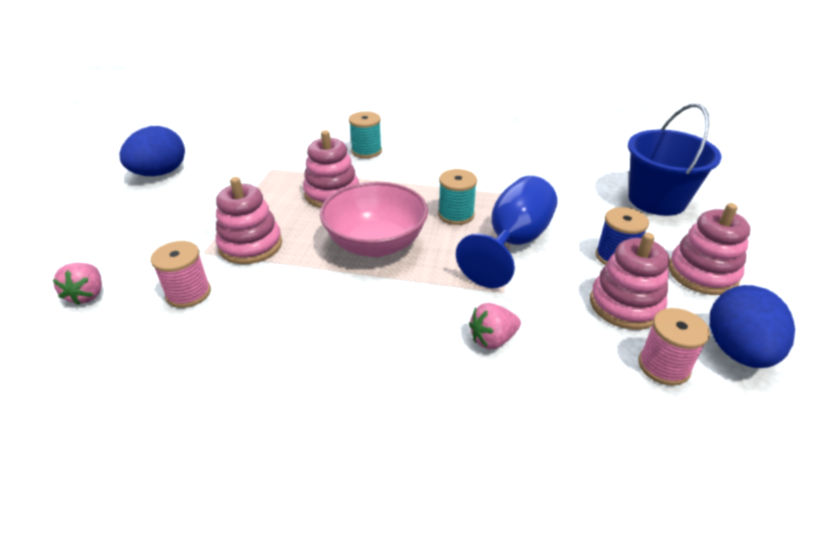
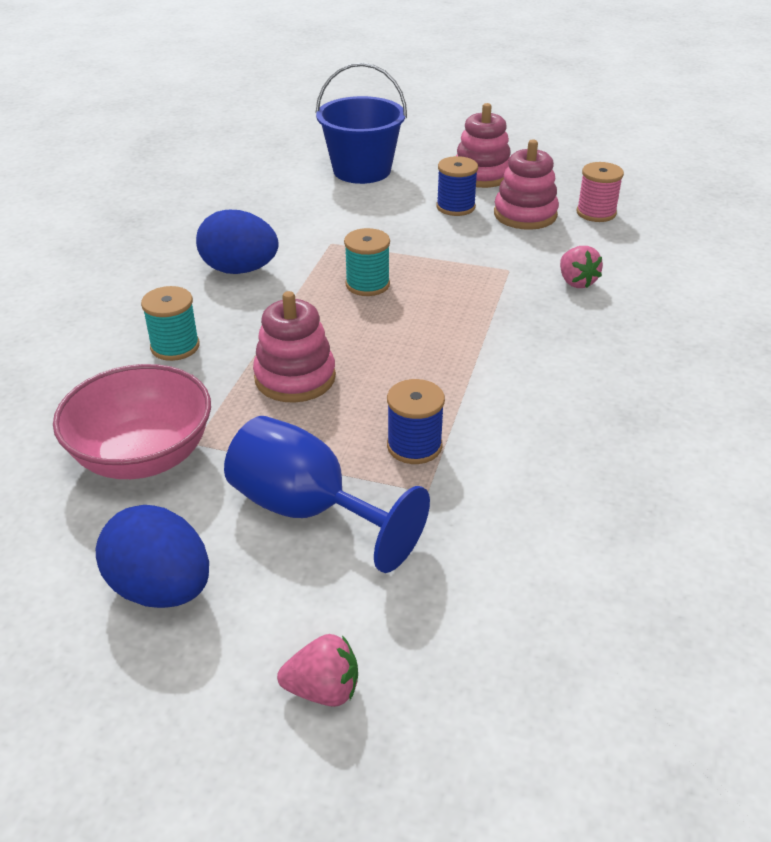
camera: 85 degrees left, 0 degrees up
pink strawberry [53,263,102,305] -> pink strawberry moved to [277,634,358,707]
pink spool [151,241,211,308] -> none
pink stacking toy [216,177,282,264] -> blue spool [387,379,445,464]
pink bowl [320,182,428,257] -> pink bowl moved to [53,364,211,479]
blue goblet [456,176,558,288] -> blue goblet moved to [224,416,430,573]
blue egg [710,285,795,368] -> blue egg moved to [196,210,279,274]

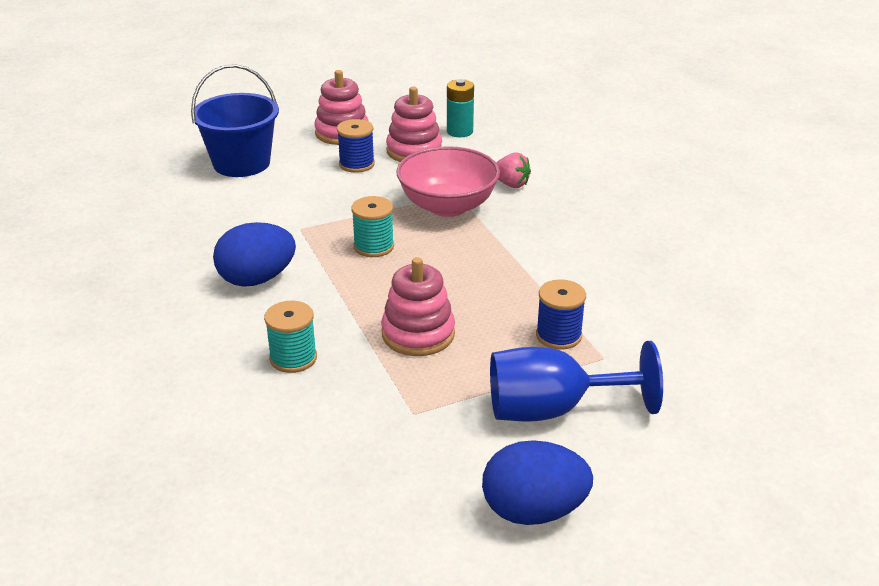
camera: 40 degrees left, 5 degrees down
pink bowl [53,364,211,479] -> pink bowl moved to [396,146,500,217]
pink strawberry [277,634,358,707] -> none
pink spool [577,162,624,222] -> turquoise battery [447,79,474,137]

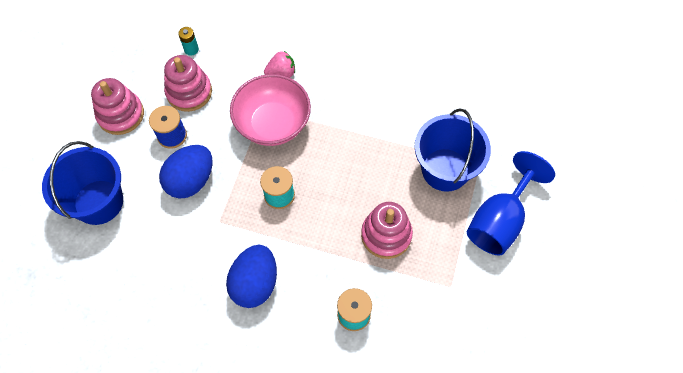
camera: 50 degrees left, 30 degrees up
turquoise battery [447,79,474,137] -> turquoise battery [178,27,199,56], size x0.66
blue egg [482,440,593,525] -> blue egg moved to [159,145,213,198]
blue spool [536,279,586,350] -> blue bucket [415,108,491,192]

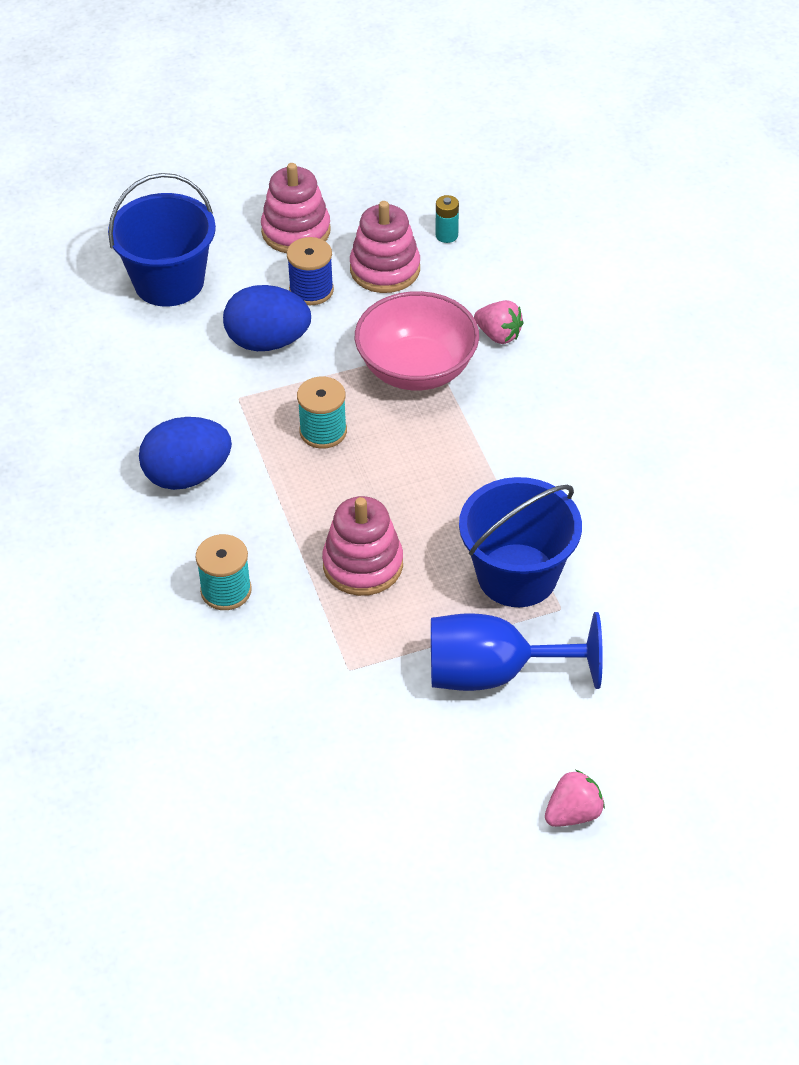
camera: 55 degrees right, 15 degrees down
none -> pink strawberry [545,770,605,827]

